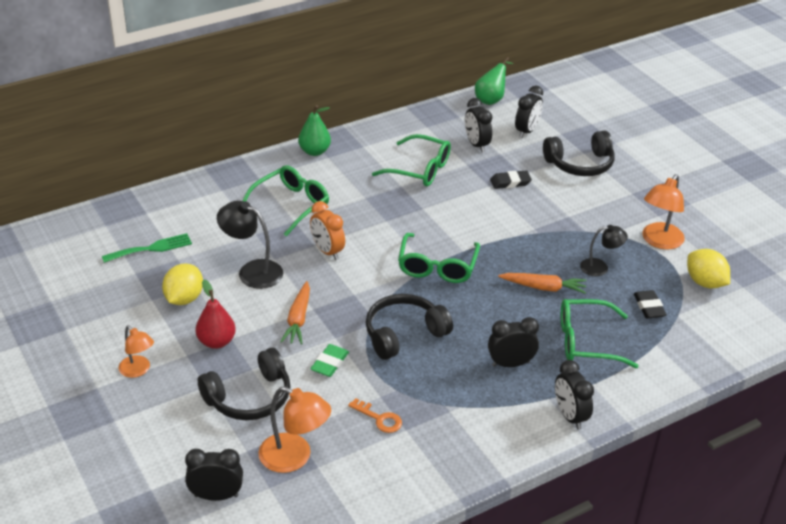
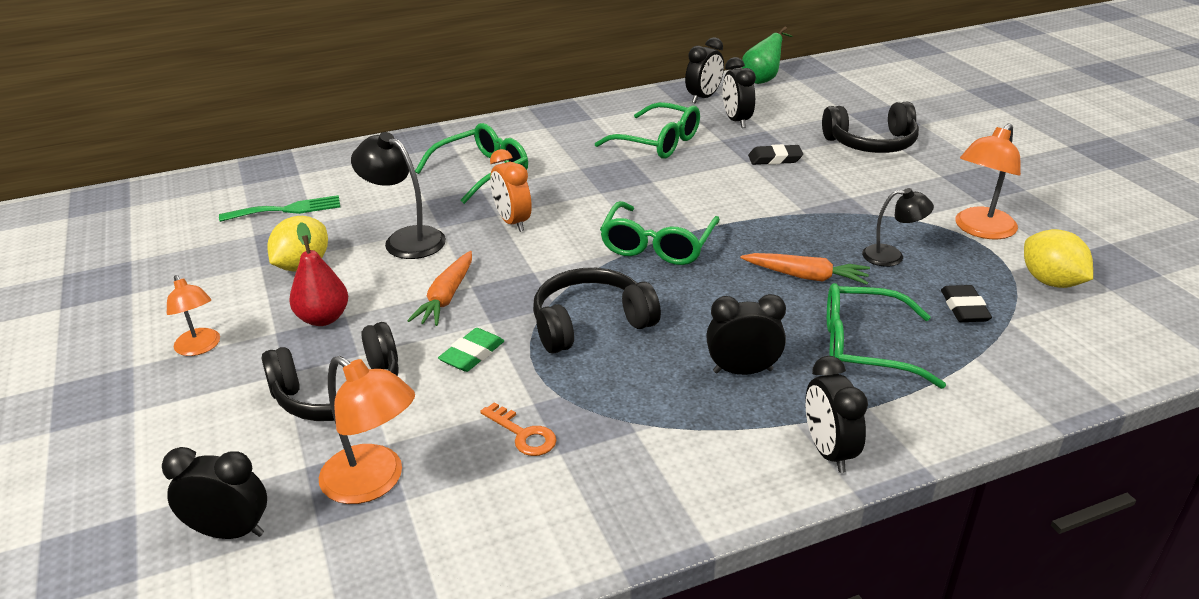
camera: 10 degrees right, 5 degrees down
green pear [298,105,331,156] -> none
black clock [515,86,543,138] -> black clock moved to [685,37,724,103]

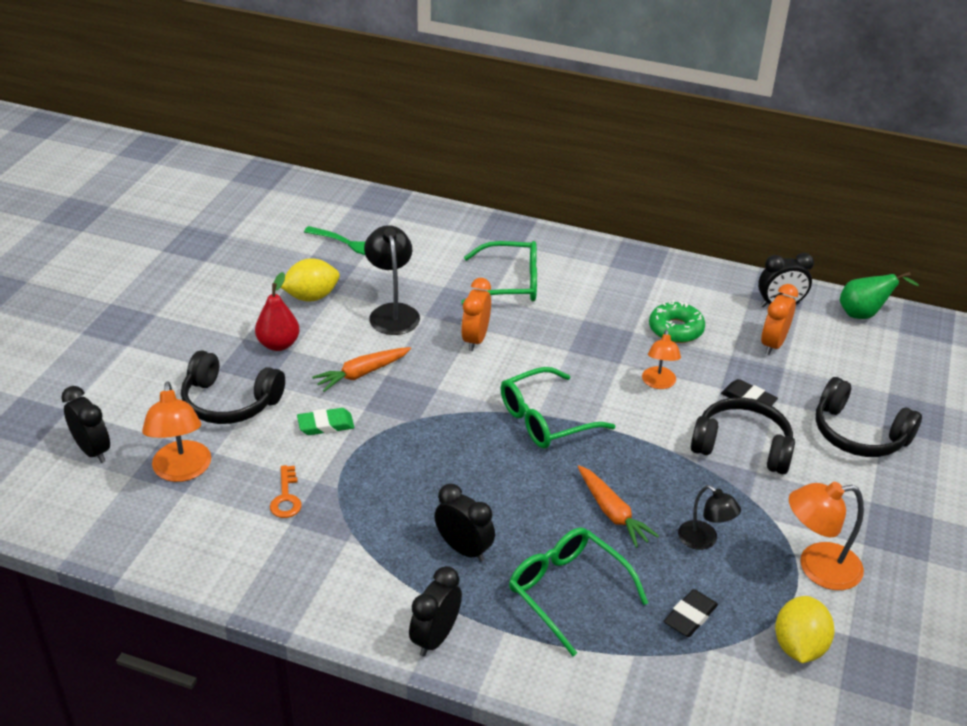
camera: 40 degrees right, 5 degrees up
orange lamp [167,275,220,356] -> orange lamp moved to [642,330,681,389]
black headphones [533,268,661,353] -> black headphones moved to [691,397,795,474]
green glasses [595,102,700,159] -> green donut [649,300,705,343]
black clock [723,57,756,128] -> orange clock [761,284,798,355]

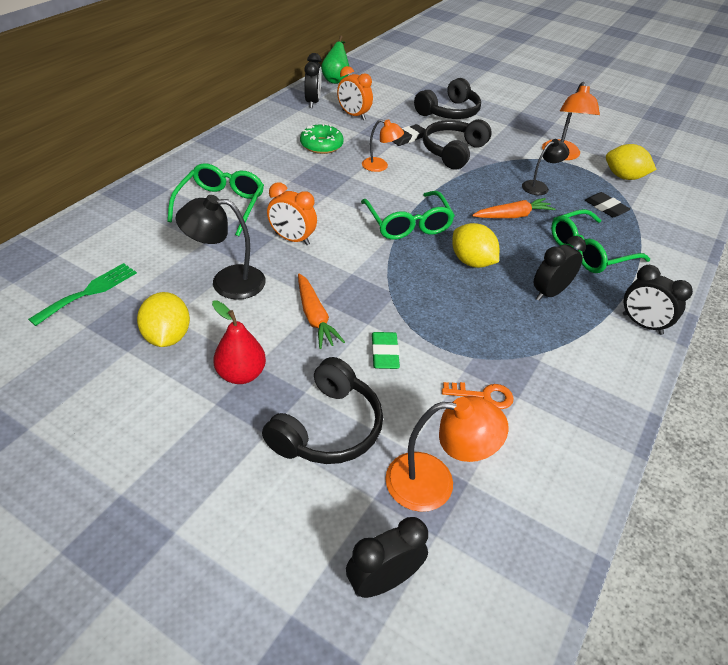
camera: 80 degrees left, 5 degrees up
none -> yellow lemon [452,223,499,268]

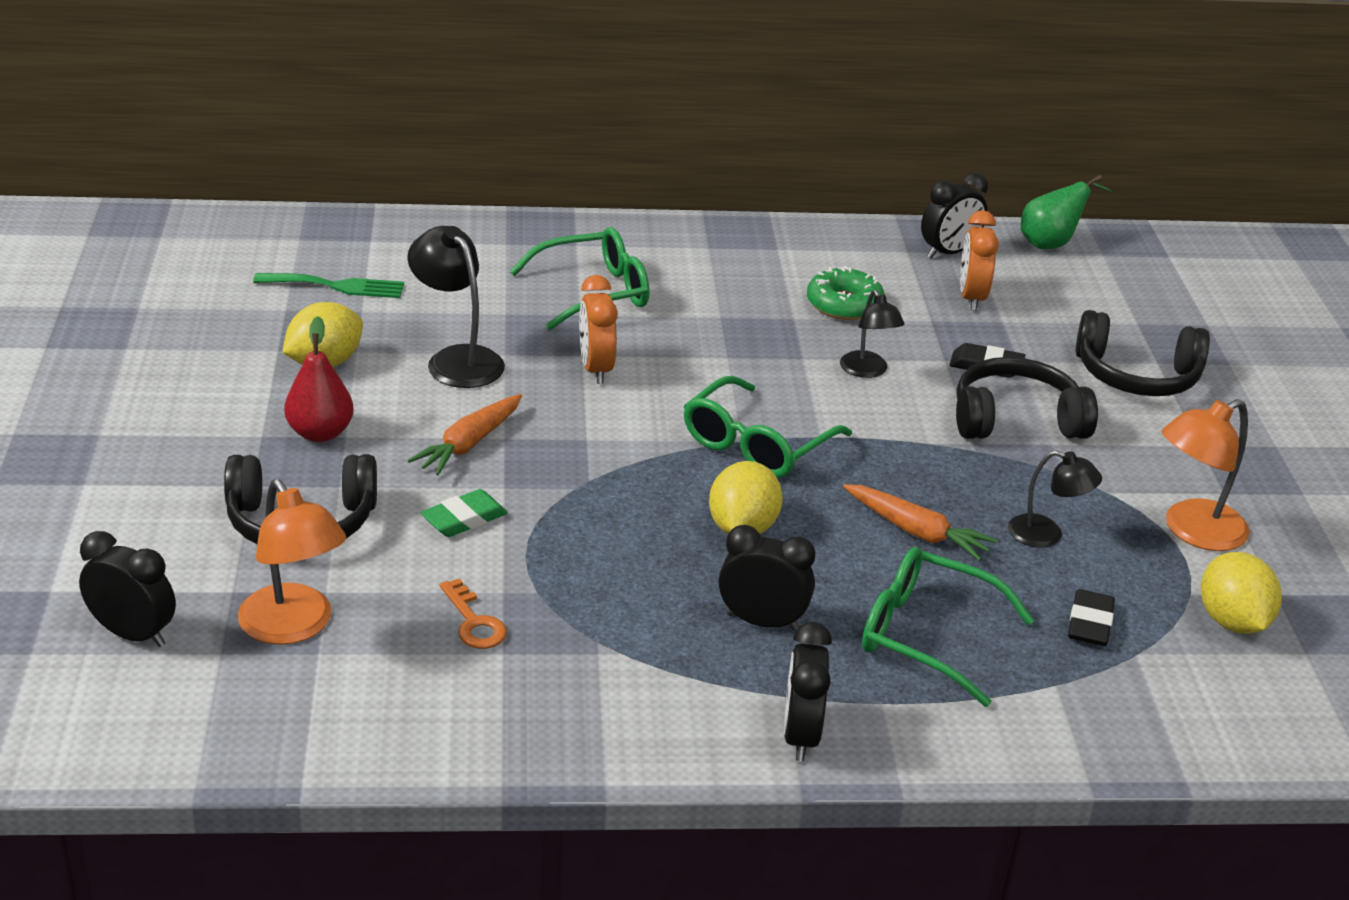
camera: 55 degrees right, 10 degrees down
orange lamp [362,119,404,172] -> black lamp [840,290,905,378]

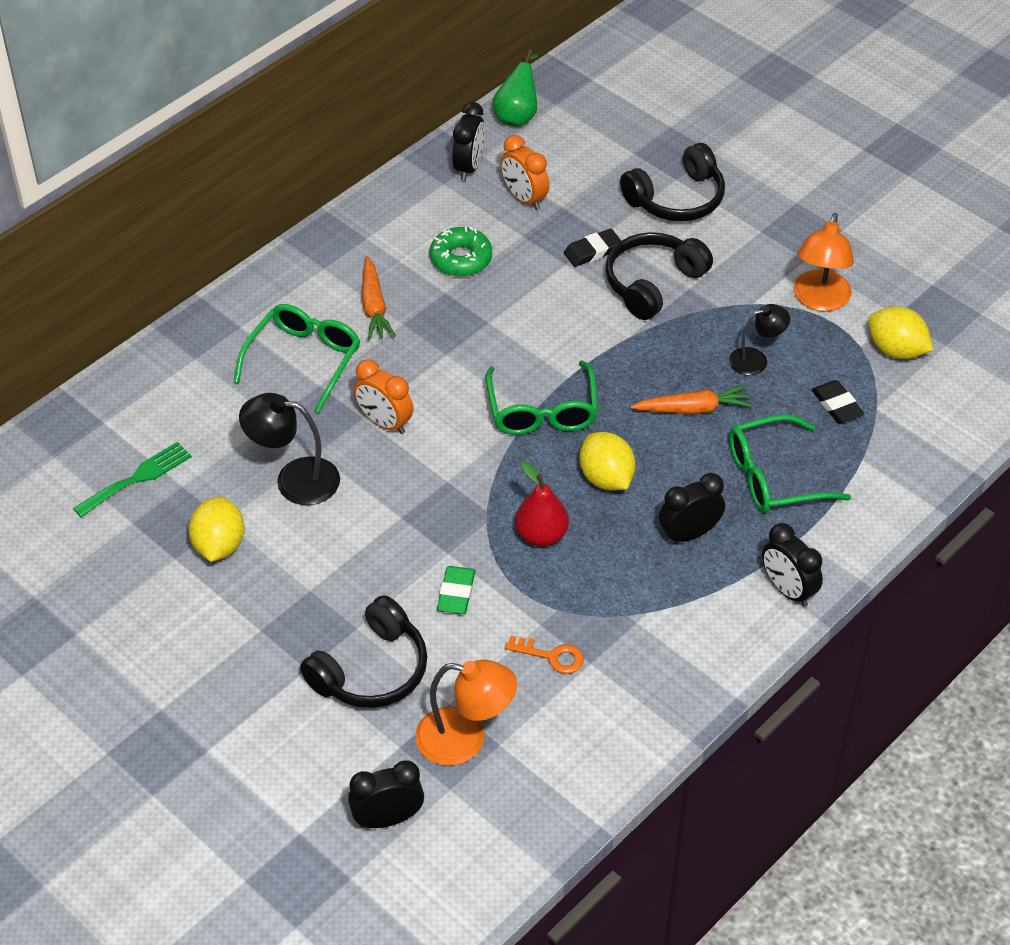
camera: 40 degrees left, 15 degrees up
red pear [284,316,354,442] -> red pear moved to [515,462,569,547]
orange carrot [407,394,522,475] -> orange carrot moved to [362,256,396,340]
black lamp [840,290,905,378] -> none

